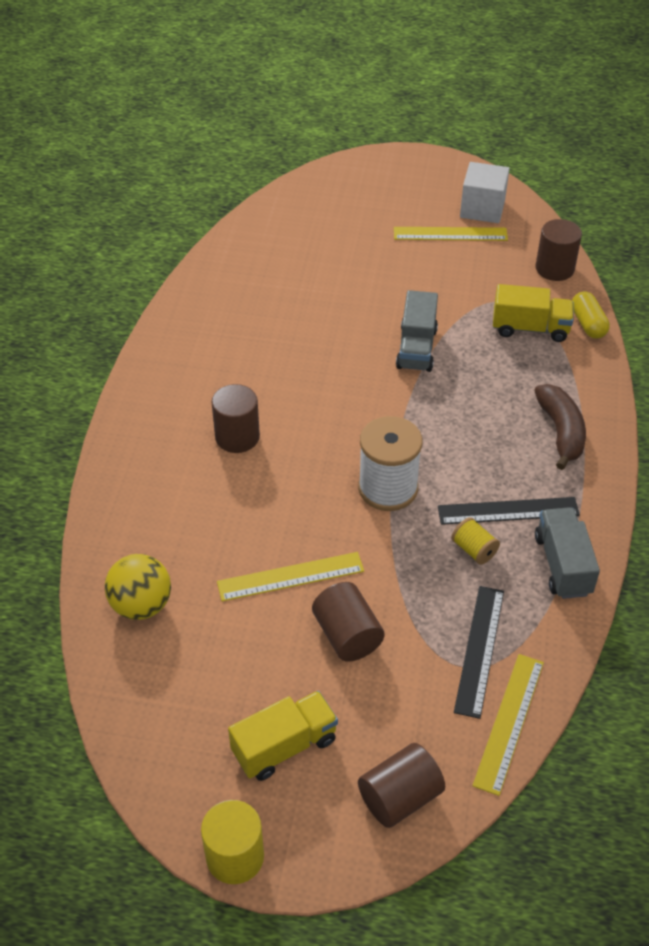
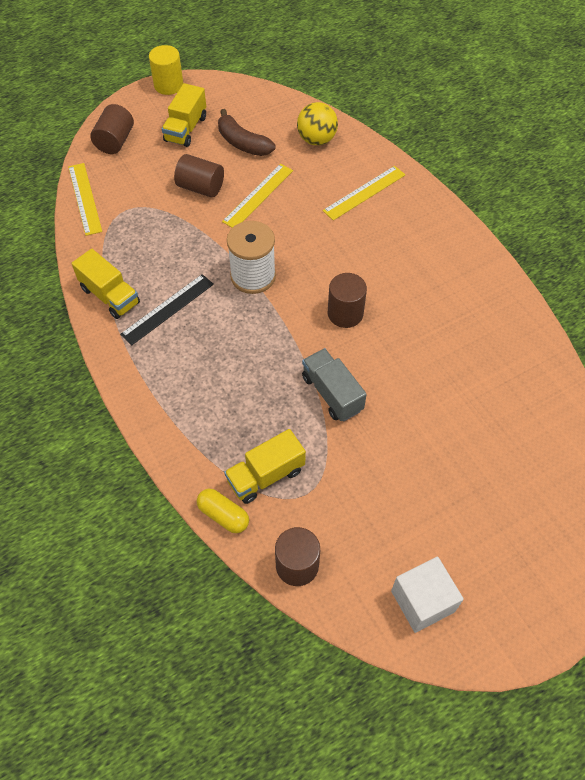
camera: 140 degrees right, 10 degrees up
brown cylinder [211,384,260,453] -> brown cylinder moved to [328,273,367,328]
yellow ruler [394,227,508,241] -> yellow ruler moved to [323,166,405,221]
yellow spool [451,517,500,565] -> none
black ruler [454,586,504,719] -> none
brown banana [534,384,586,470] -> brown banana moved to [218,109,275,156]
grey truck [535,507,600,599] -> yellow truck [72,249,140,319]

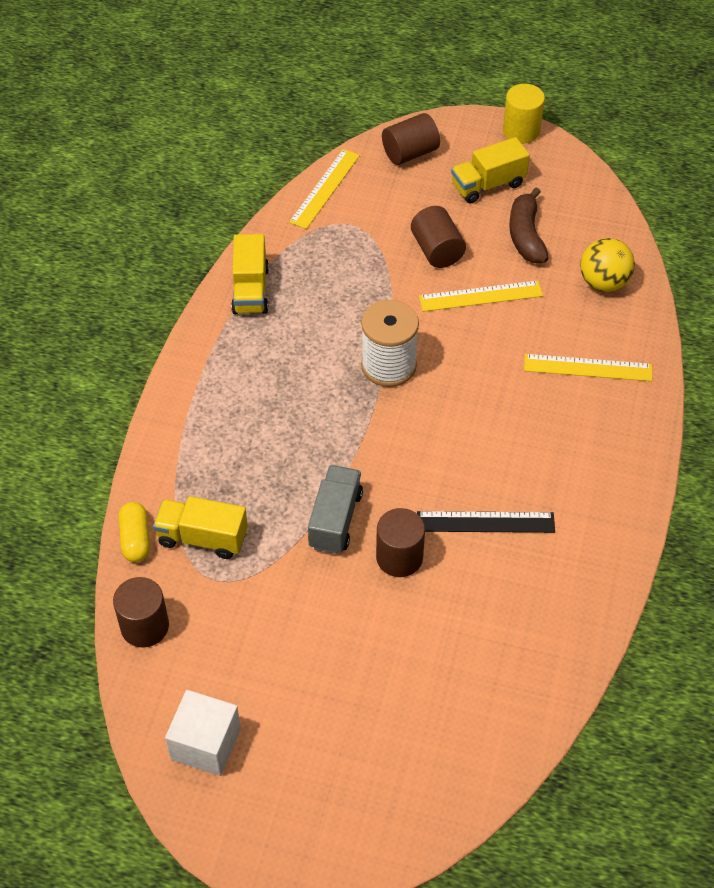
camera: 45 degrees right, 5 degrees down
black ruler [120,274,214,345] -> black ruler moved to [417,511,555,533]
brown cylinder [328,273,367,328] -> brown cylinder moved to [376,508,425,577]

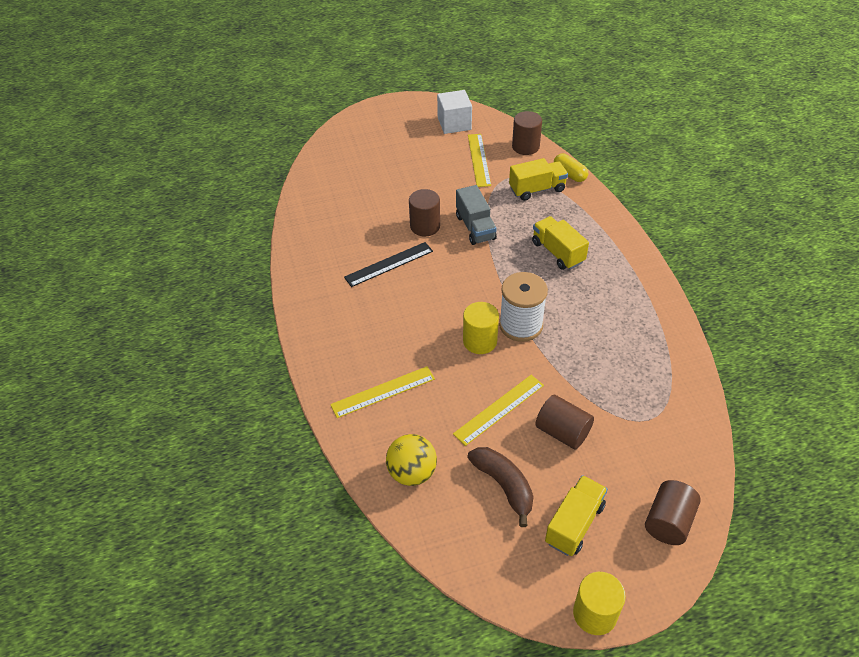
camera: 150 degrees right, 5 degrees down
yellow truck [231,234,269,314] -> yellow truck moved to [532,216,589,270]
yellow ruler [289,149,360,229] -> yellow ruler moved to [468,134,491,187]
none -> yellow cylinder [463,302,499,354]

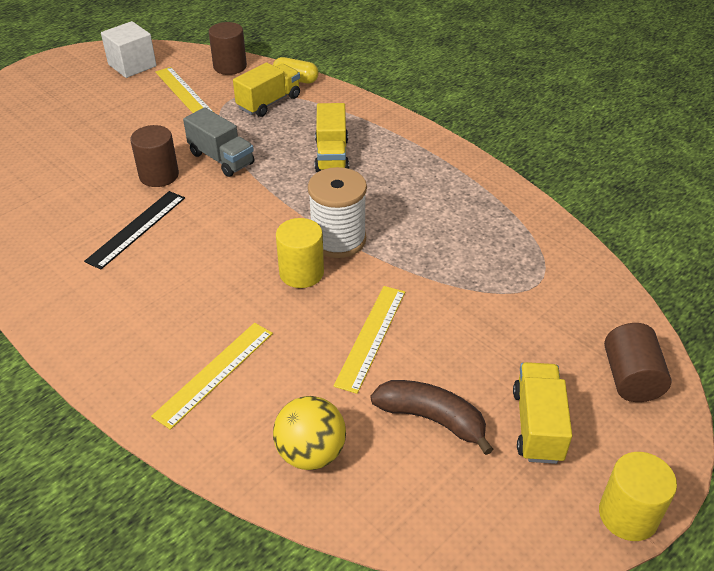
camera: 30 degrees left, 5 degrees down
yellow truck [532,216,589,270] -> yellow truck turned 120 degrees counterclockwise [315,103,349,172]
brown cylinder [535,395,594,449] -> none

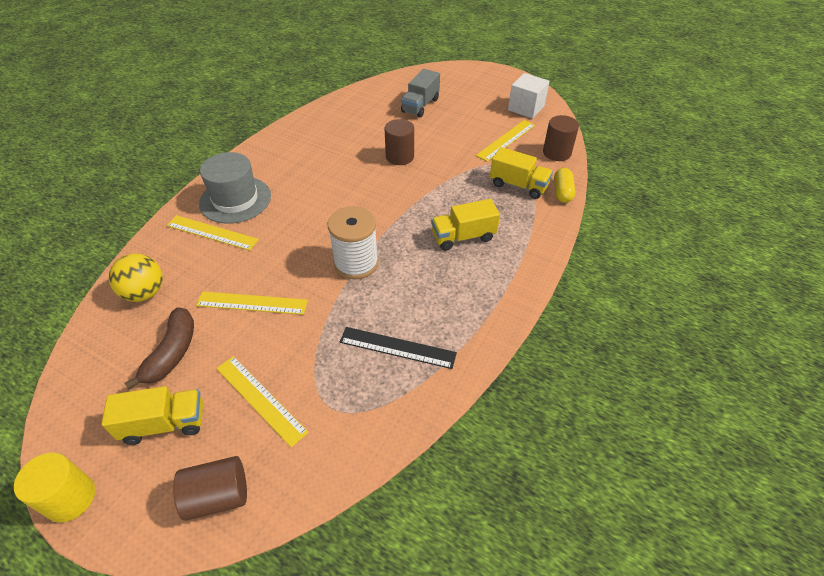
camera: 75 degrees right, 5 degrees up
black ruler [84,191,185,270] -> black ruler moved to [340,327,457,369]
grey truck [183,107,254,177] -> grey truck moved to [401,69,440,117]
yellow cylinder [276,218,324,288] -> none
none -> grey hat [199,152,271,224]
none -> yellow ruler [216,356,309,447]

